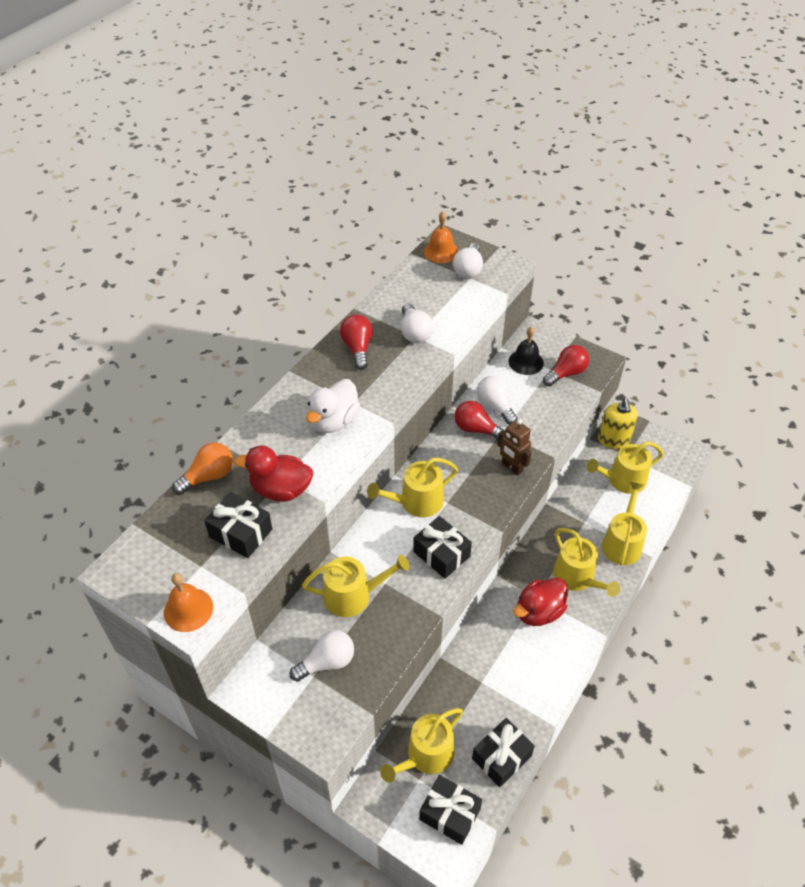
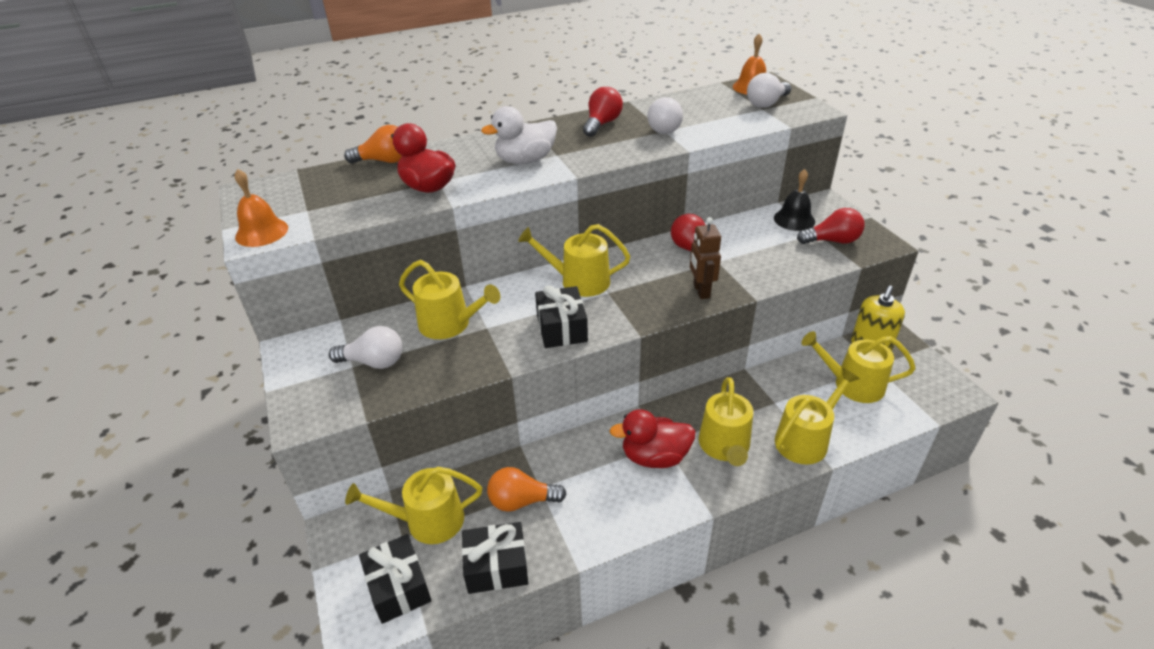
camera: 35 degrees right, 10 degrees down
black gift [204,492,272,558] -> none
white light bulb [477,376,518,425] -> none
none -> orange light bulb [487,467,567,512]

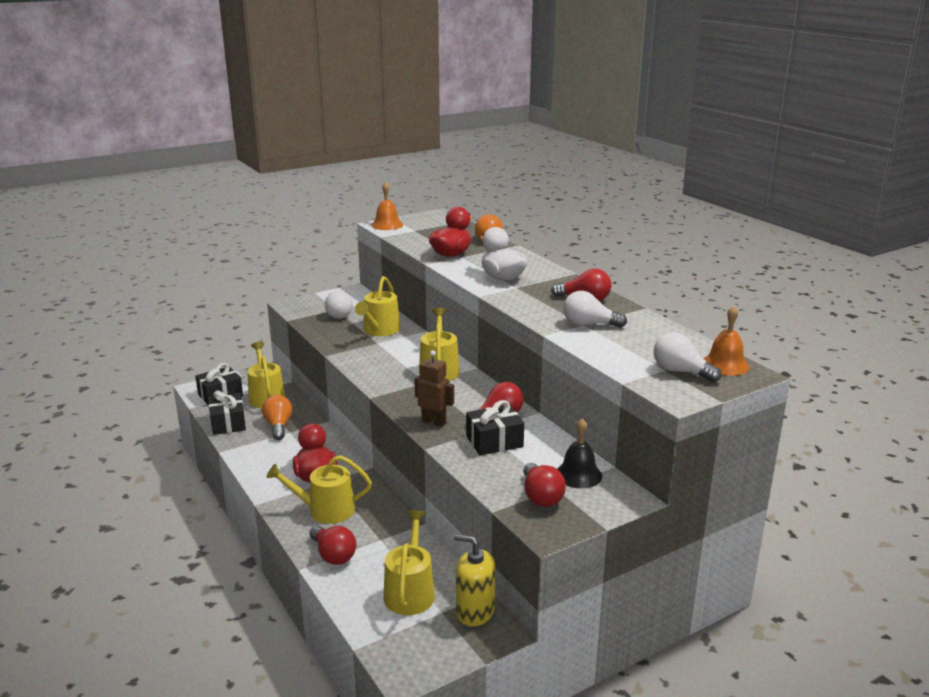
camera: 80 degrees right, 15 degrees down
black gift [535,285,588,348] -> black gift moved to [466,400,524,455]
brown robot [690,217,721,299] -> brown robot turned 45 degrees clockwise [415,350,454,427]
yellow watering can [775,368,860,464] -> red light bulb [310,525,356,565]

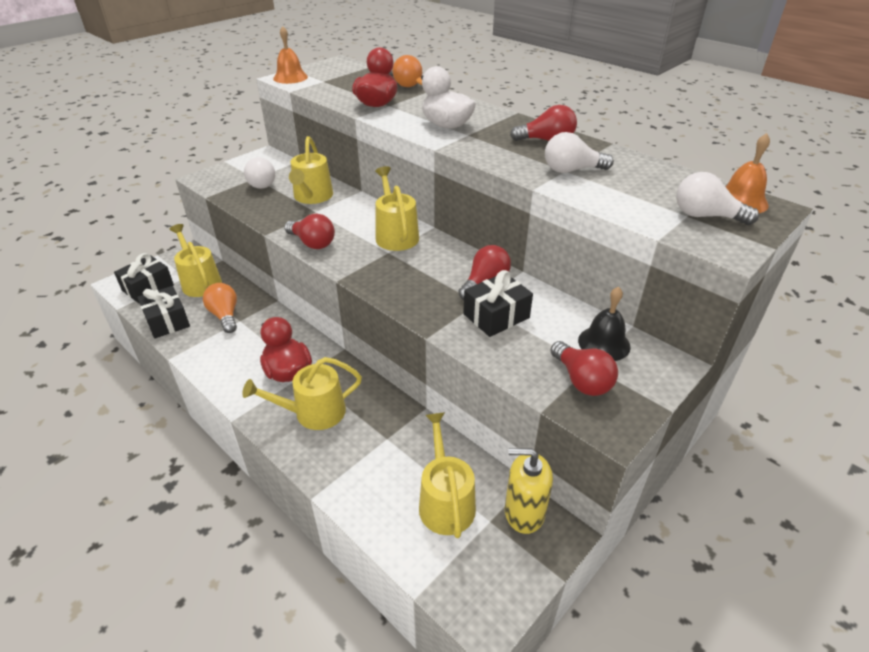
camera: 15 degrees left, 15 degrees up
red light bulb [310,525,356,565] -> red light bulb moved to [284,214,335,249]
brown robot [415,350,454,427] -> none

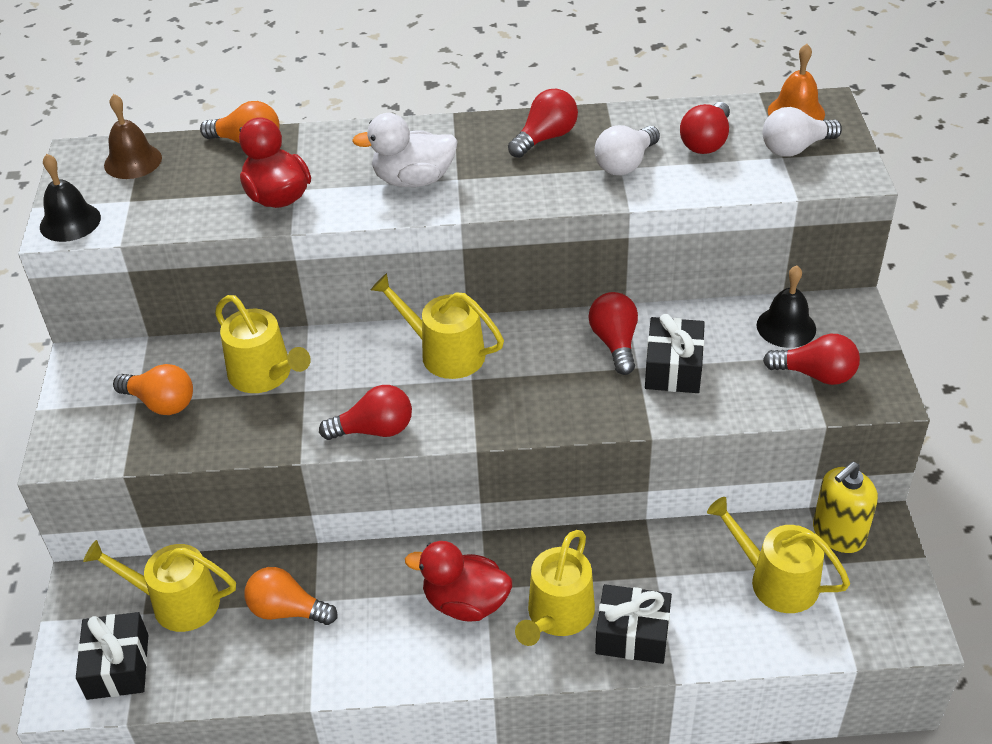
camera: 45 degrees left, 5 degrees up
black gift [137,286,190,339] -> black gift moved to [595,584,672,664]
white light bulb [244,157,275,189] -> orange light bulb [113,364,193,415]
orange bell [273,26,308,84] -> black bell [40,154,101,242]
none -> brown bell [104,94,162,179]
none -> red light bulb [680,102,730,154]

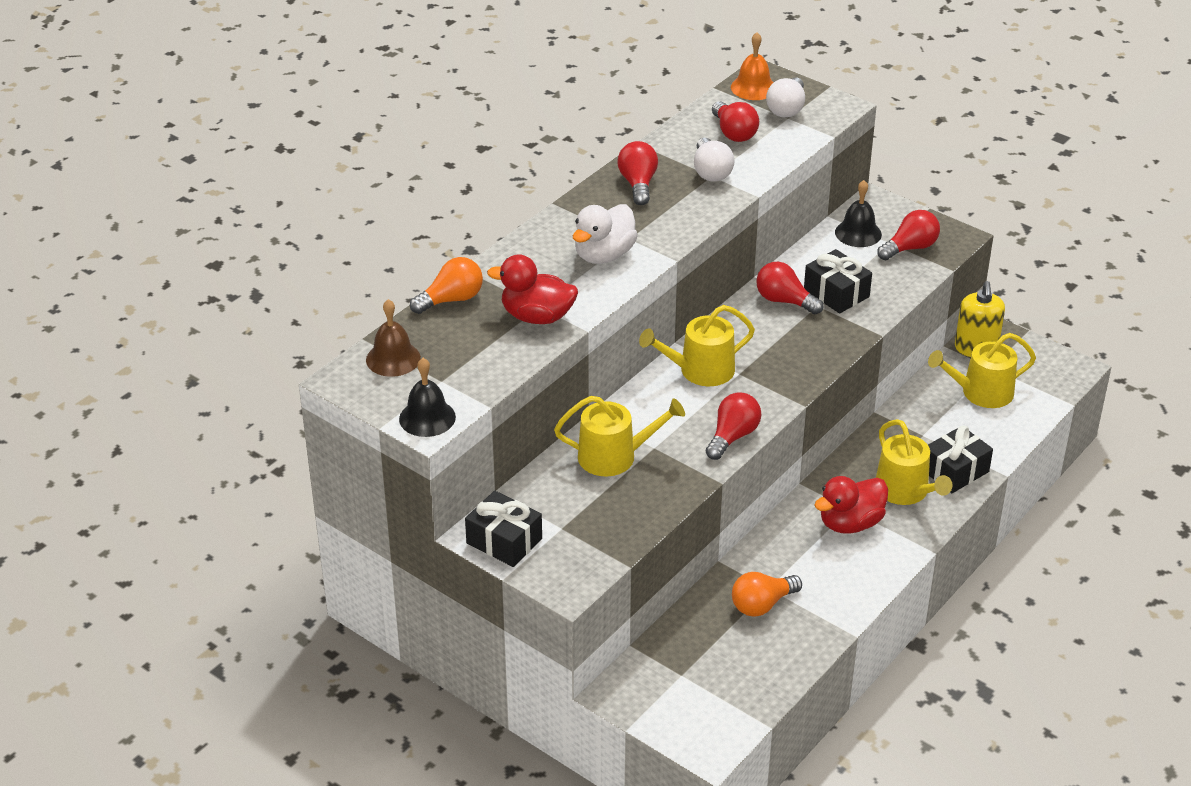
camera: 50 degrees left, 5 degrees down
black gift [76,612,148,700] -> black gift moved to [465,491,542,567]
yellow watering can [83,540,236,632] -> none
orange light bulb [113,364,193,415] -> none

